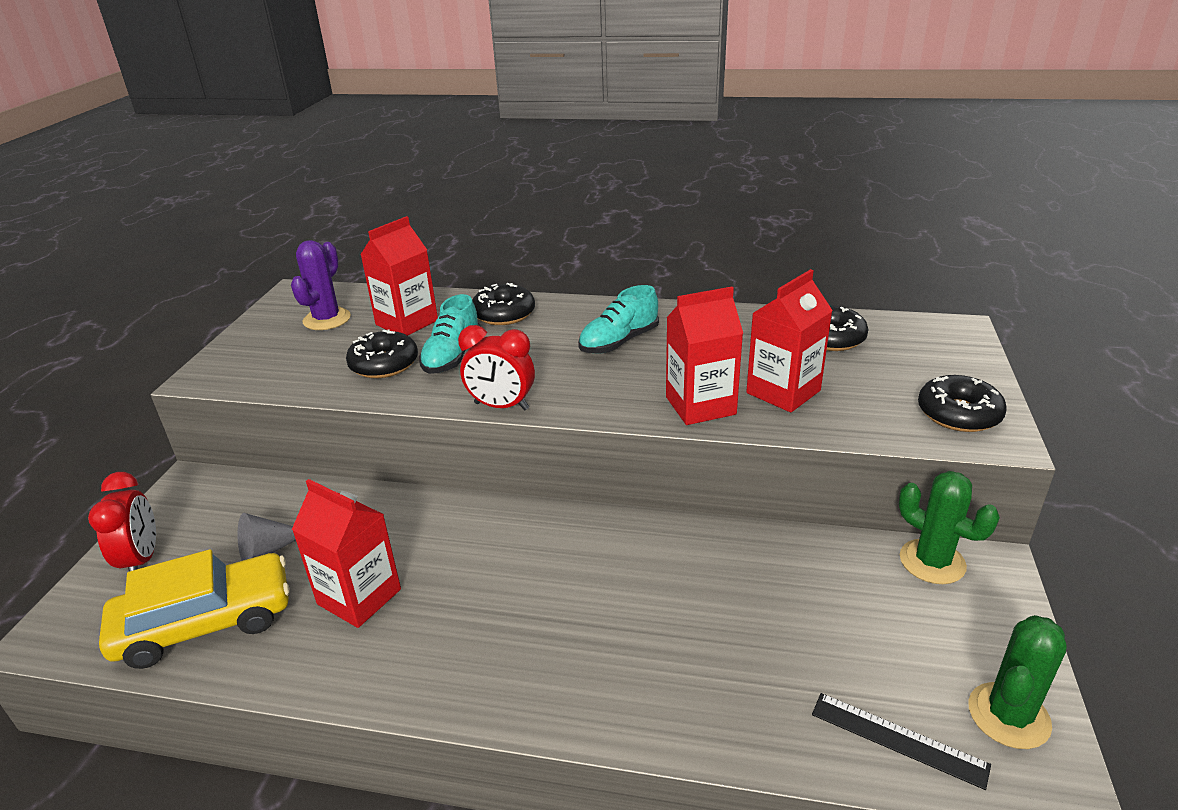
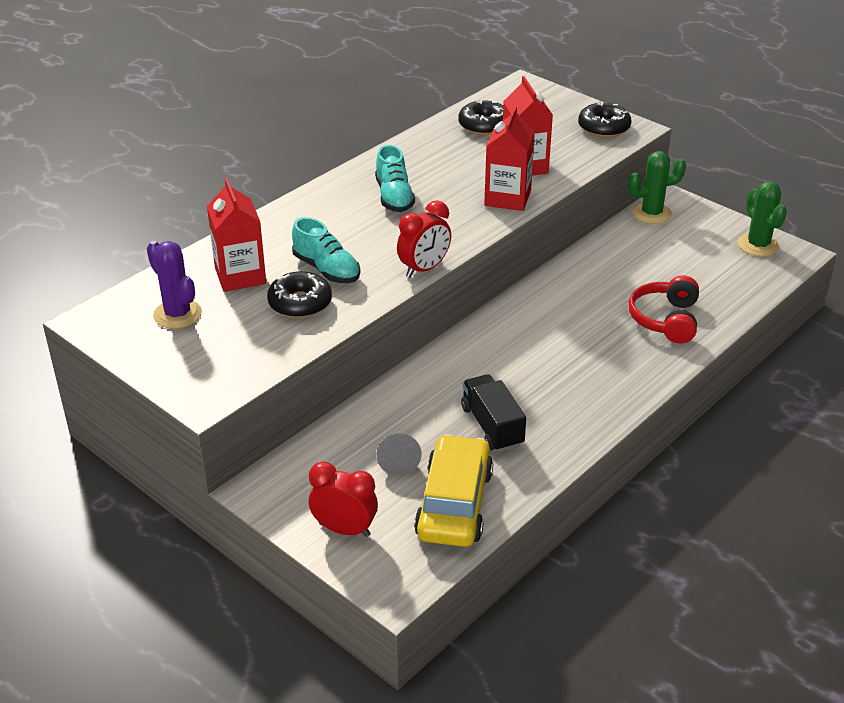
camera: 60 degrees left, 5 degrees up
red carton [292,479,401,628] -> black truck [461,374,526,452]
black donut [472,283,535,325] -> none
black ruler [812,693,991,790] -> none
none -> red headphones [628,276,699,343]

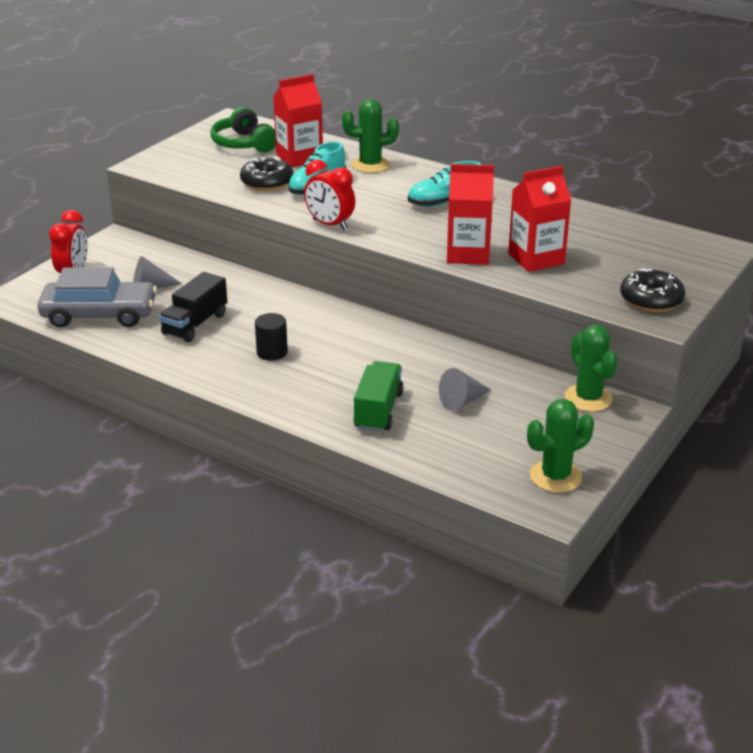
camera: 80 degrees right, 5 degrees down
purple cactus [147,241,202,329] -> green headphones [210,107,276,152]
yellow car [414,434,493,547] -> grey car [37,267,157,327]
black donut [458,100,503,135] -> none
black truck [461,374,526,452] -> black truck turned 150 degrees clockwise [159,272,227,342]
red headphones [628,276,699,343] -> green truck [353,361,404,432]
none -> black cylinder [255,313,288,361]
none -> green cactus [342,99,399,173]
none -> grey cone [439,368,491,411]

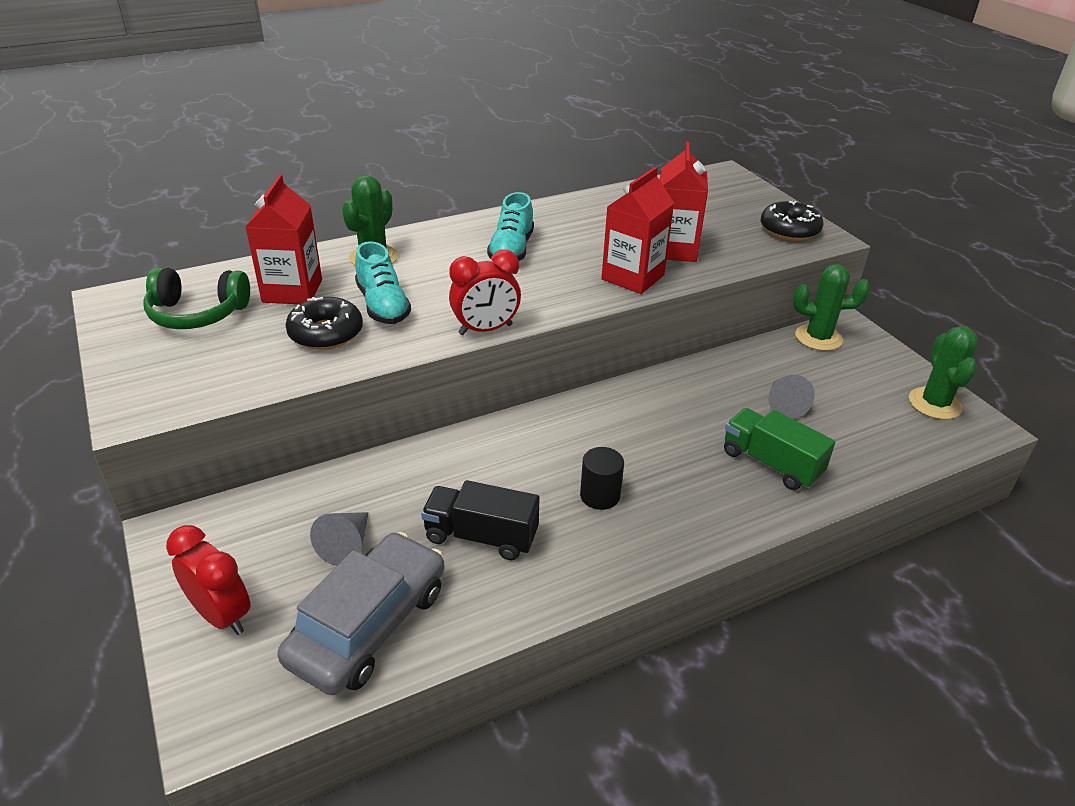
camera: 60 degrees left, 5 degrees up
black truck [159,272,227,342] -> black truck turned 135 degrees clockwise [421,480,540,560]

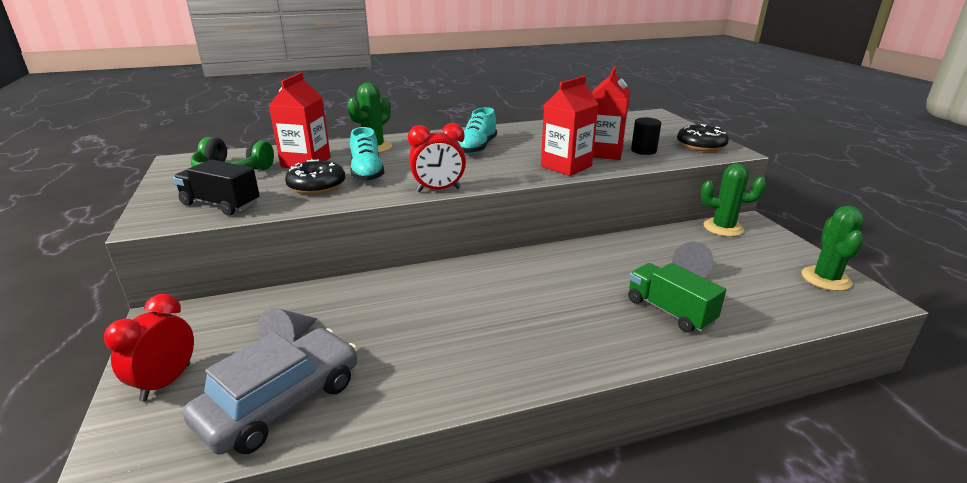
camera: 10 degrees right, 10 degrees down
red clock [166,525,251,635] -> red clock turned 120 degrees counterclockwise [104,294,194,401]
black truck [421,480,540,560] -> black truck moved to [173,159,260,216]
black cylinder [580,447,624,510] -> black cylinder moved to [631,117,661,155]

